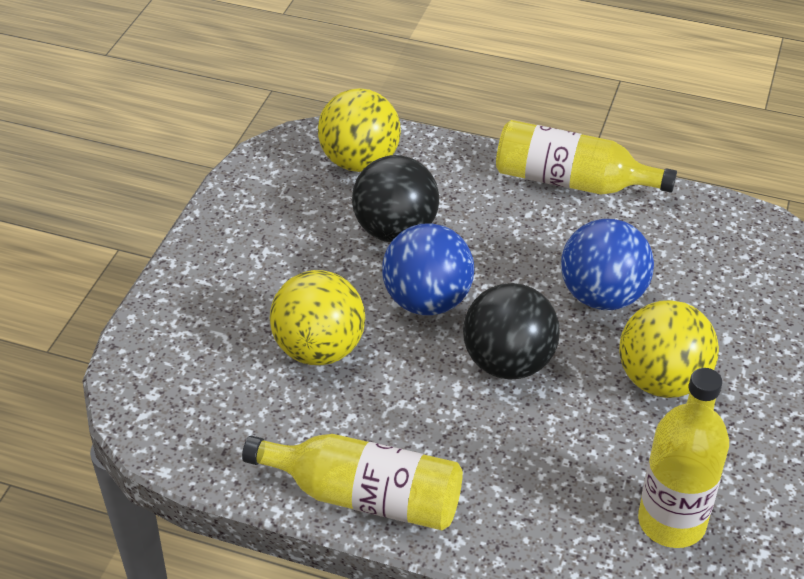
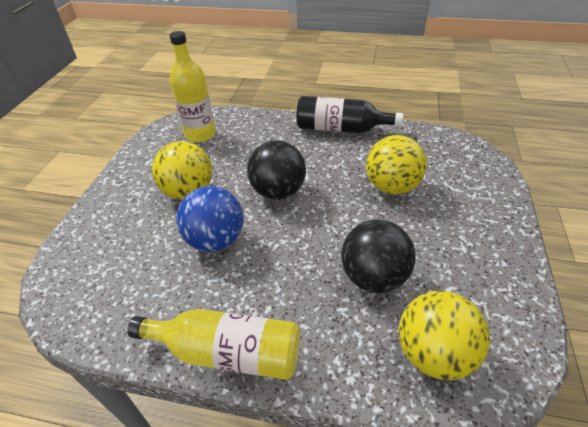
camera: 175 degrees right, 0 degrees up
yellow bottle [242,434,463,530] -> black bottle [296,96,403,133]
blue ball [382,223,474,315] -> none

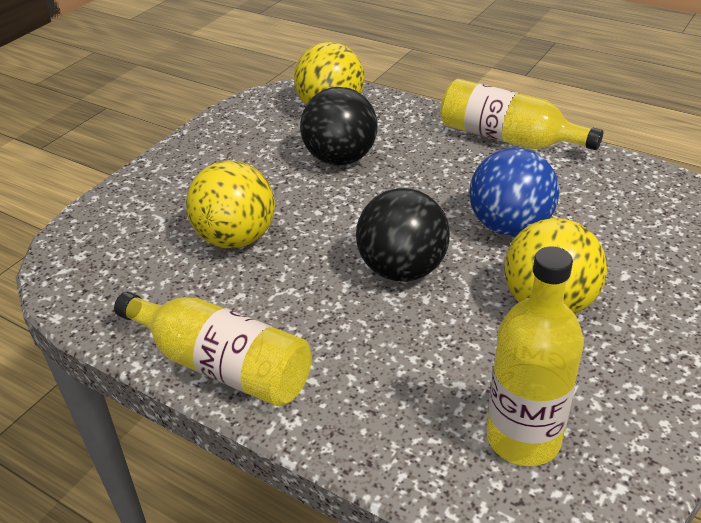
camera: 160 degrees left, 5 degrees down
black bottle [296,96,403,133] -> yellow bottle [114,292,312,407]

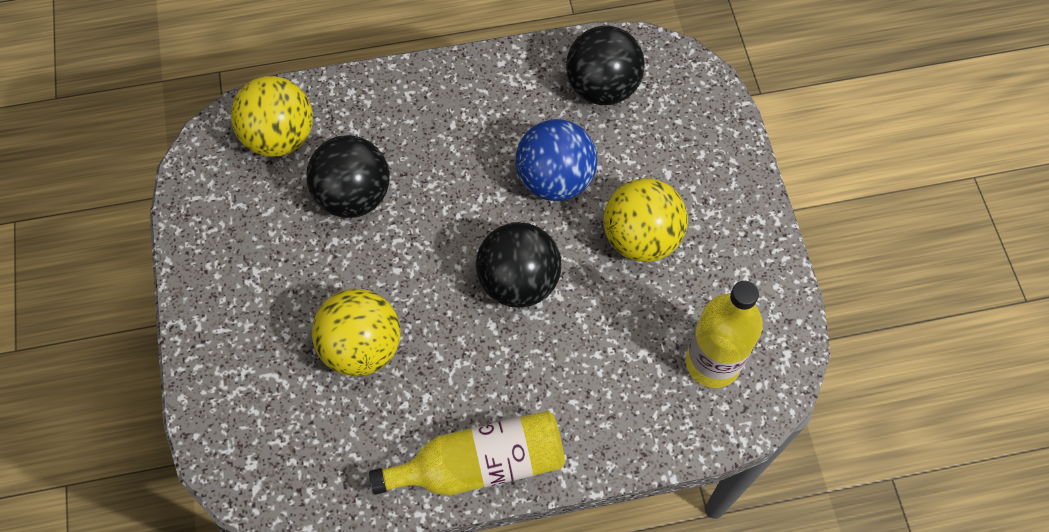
camera: 45 degrees left, 25 degrees up
yellow bottle [441,79,603,150] -> none
none -> black ball [566,25,645,105]

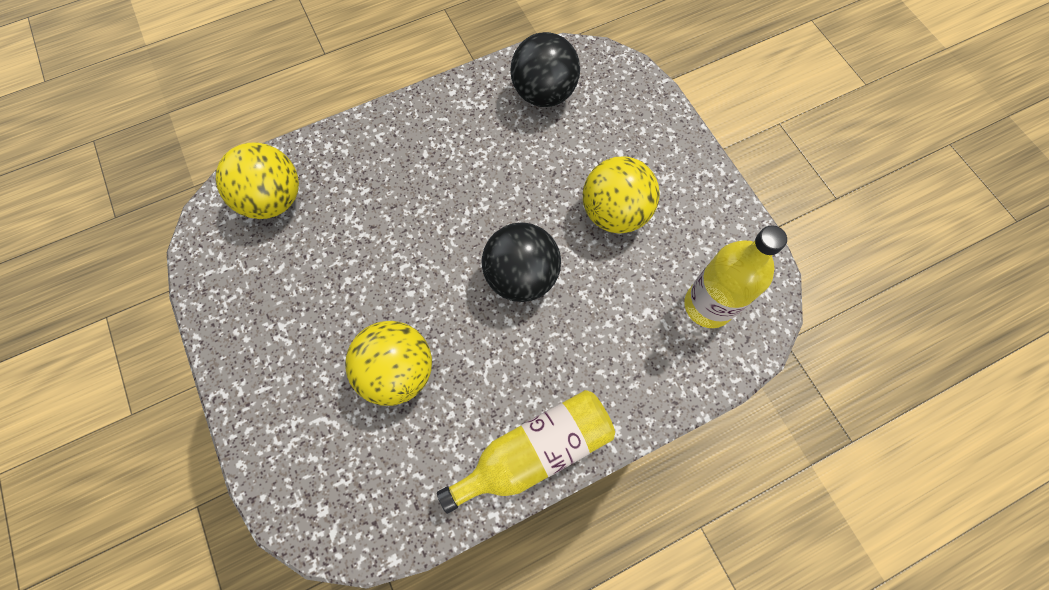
camera: 15 degrees left, 5 degrees up
black ball [306,135,390,218] -> none
blue ball [515,119,597,201] -> none

